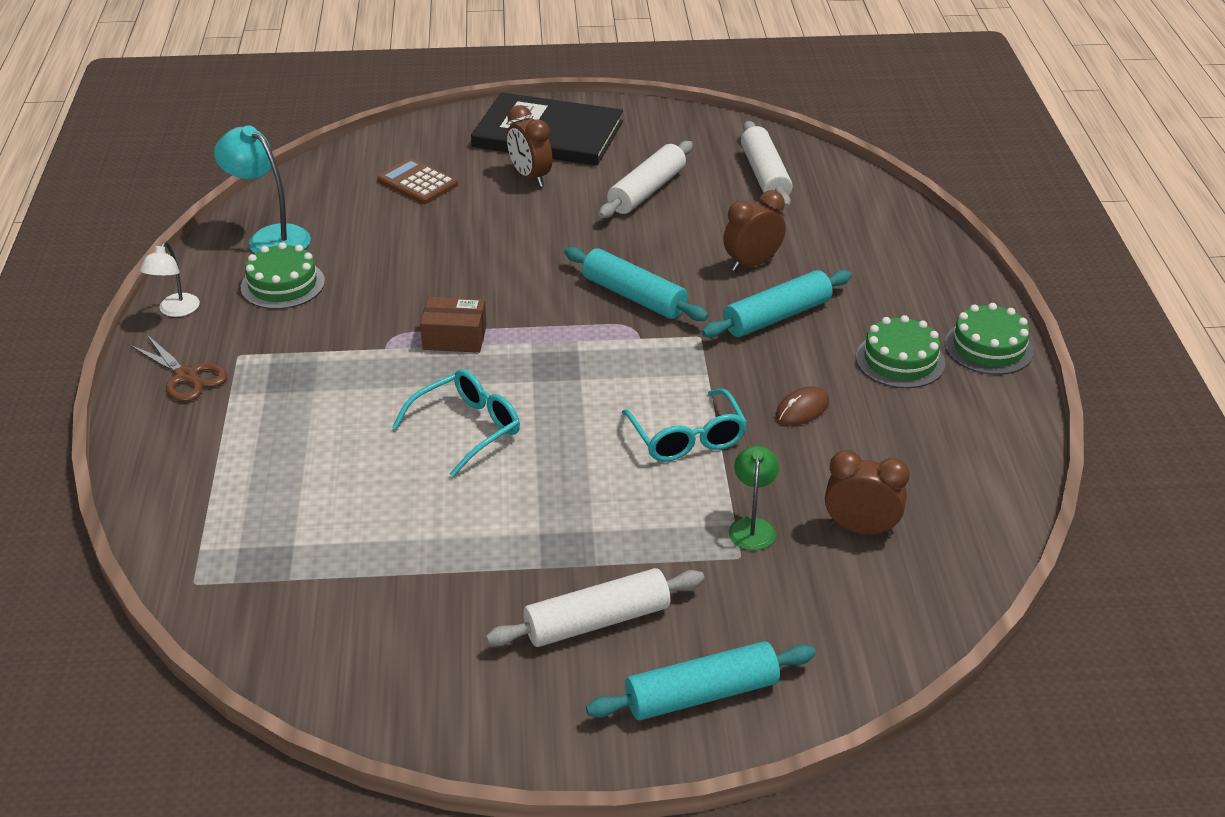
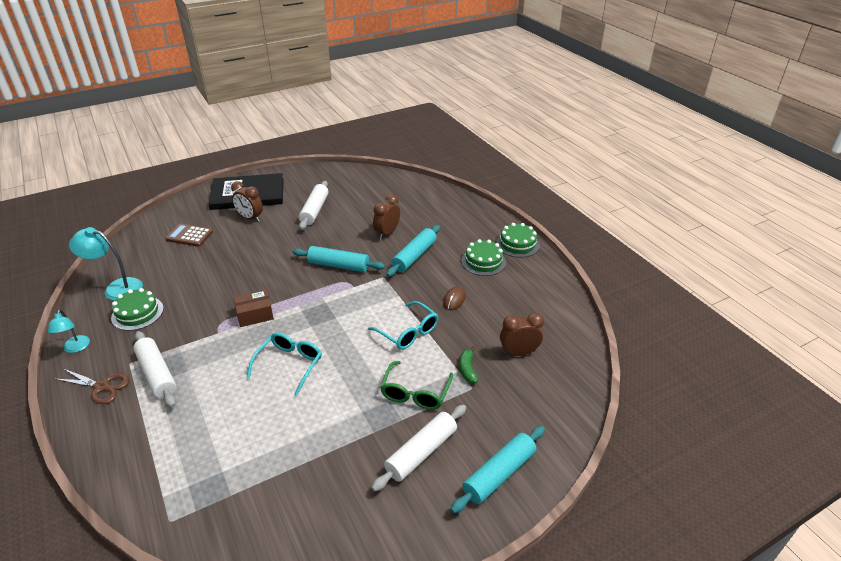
camera: 25 degrees left, 0 degrees up
white lamp [140,241,200,317] -> turquoise lamp [48,310,90,353]
green lamp [729,446,779,550] -> green banana [459,347,478,383]
white rolling pin [741,121,793,209] -> white rolling pin moved to [133,331,177,408]
none -> green glasses [380,361,453,410]

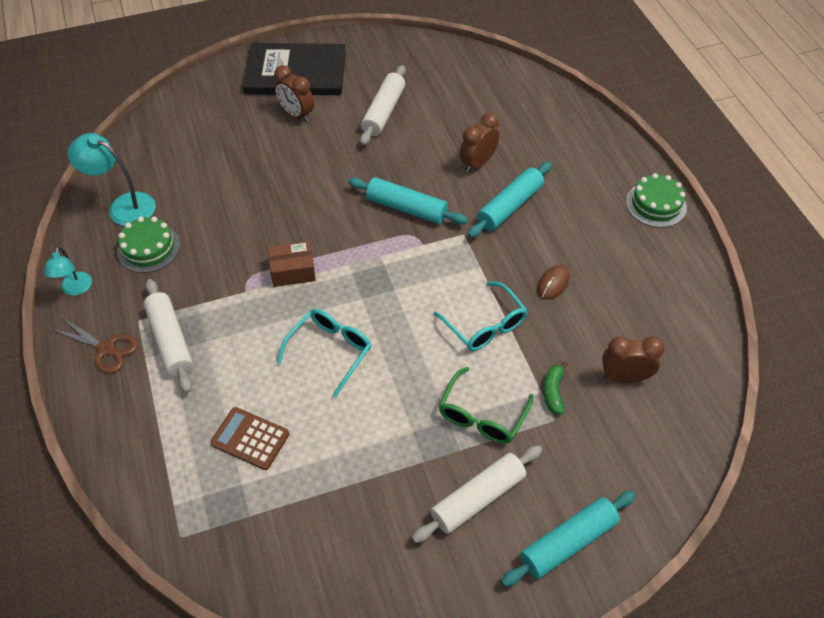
camera: 10 degrees right, 15 degrees up
brown calculator [165,224,213,247] -> brown calculator moved to [210,407,289,470]
green cake [461,239,506,276] -> none

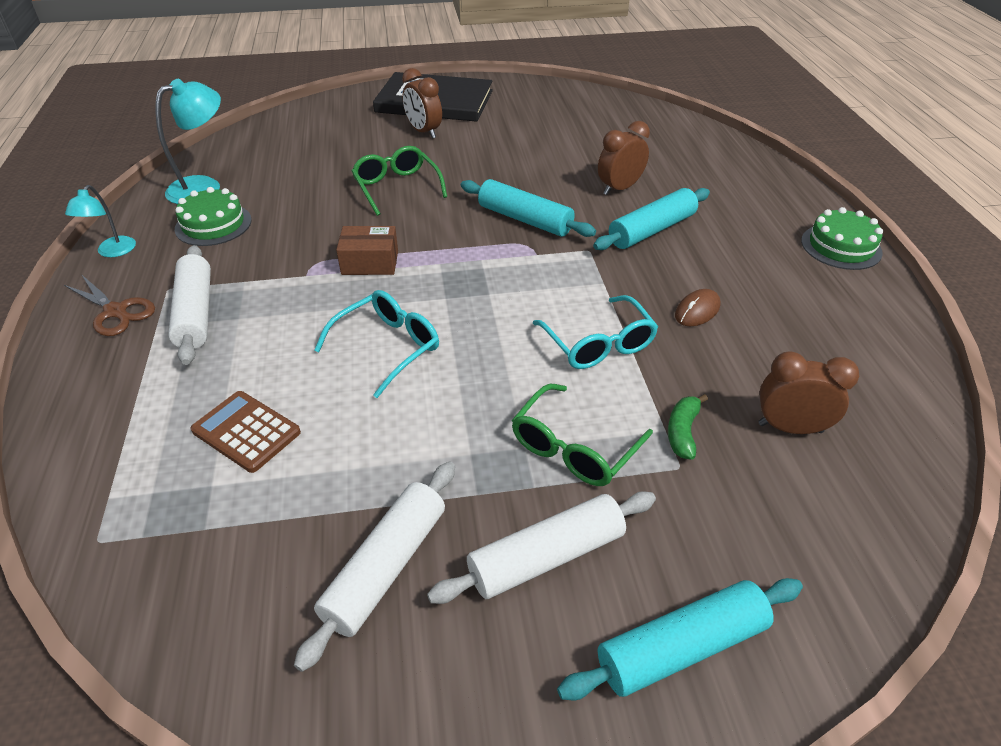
camera: 10 degrees right, 10 degrees down
turquoise lamp [68,133,156,226] -> turquoise lamp turned 105 degrees clockwise [155,79,221,204]
white rolling pin [360,65,406,145] -> white rolling pin moved to [294,462,455,672]
none -> green glasses [352,146,447,216]

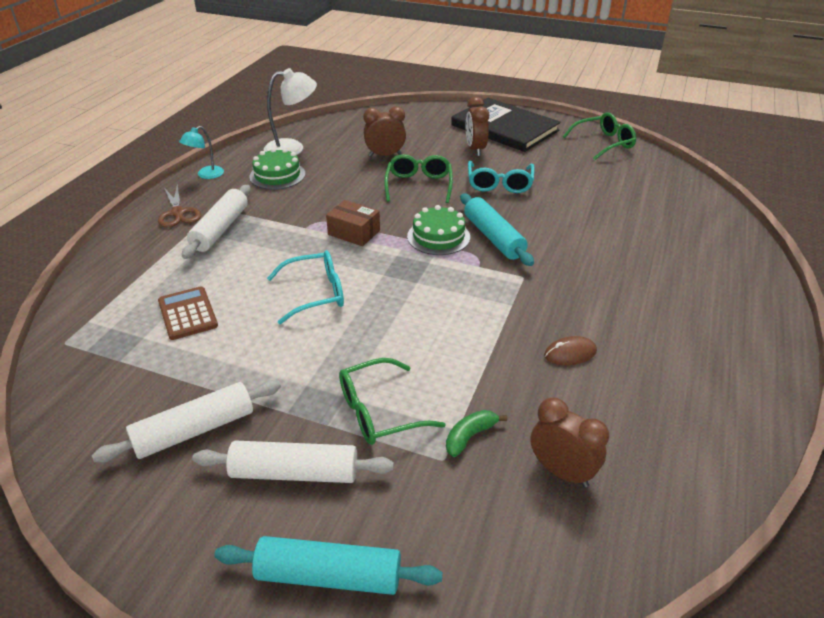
camera: 30 degrees right, 5 degrees down
turquoise lamp [155,79,221,204] -> white lamp [263,68,317,155]
turquoise glasses [533,295,658,369] -> turquoise glasses moved to [468,161,535,193]
turquoise rolling pin [593,188,710,250] -> none
brown clock [598,121,650,195] -> brown clock moved to [363,106,406,157]
green cake [801,207,883,270] -> green cake moved to [407,205,470,255]
none -> green glasses [563,112,636,160]

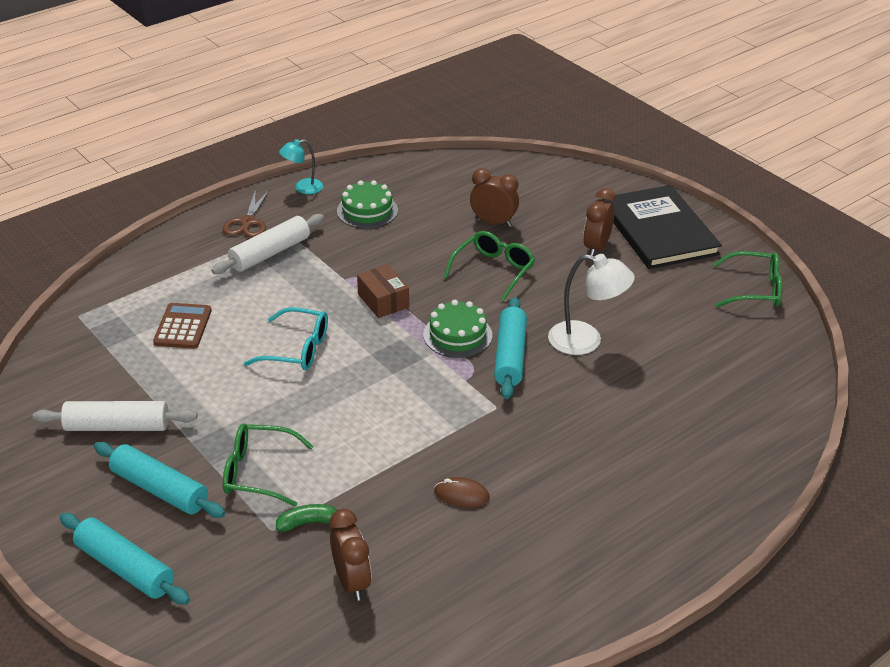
camera: 30 degrees right, 0 degrees up
white rolling pin [192,441,394,483] -> turquoise rolling pin [94,442,225,518]
white lamp [263,68,317,155] -> white lamp moved to [548,254,635,355]
turquoise glasses [468,161,535,193] -> none

